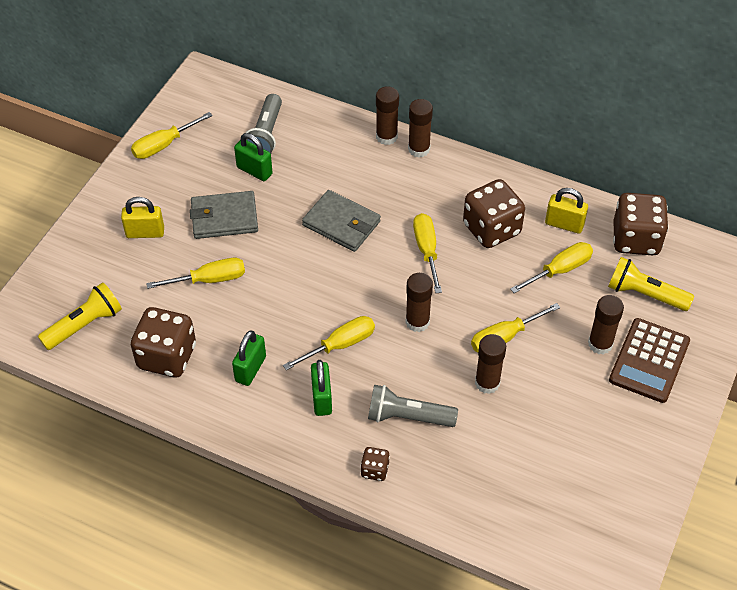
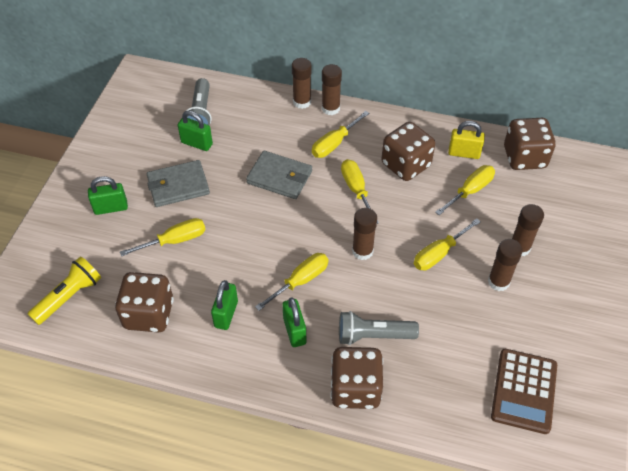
camera: 10 degrees left, 0 degrees up
yellow padlock [121,197,164,238] -> green padlock [88,176,128,215]
yellow screwdriver [131,112,213,159] -> yellow screwdriver moved to [312,111,369,158]
brown dice [361,447,390,481] -> brown dice [330,347,383,409], size x2.11
brown glue stick [475,334,506,394] -> brown glue stick moved to [488,239,523,291]
yellow flashlight [608,257,694,311] -> none
brown calculator [609,318,690,403] -> brown calculator moved to [491,349,557,434]

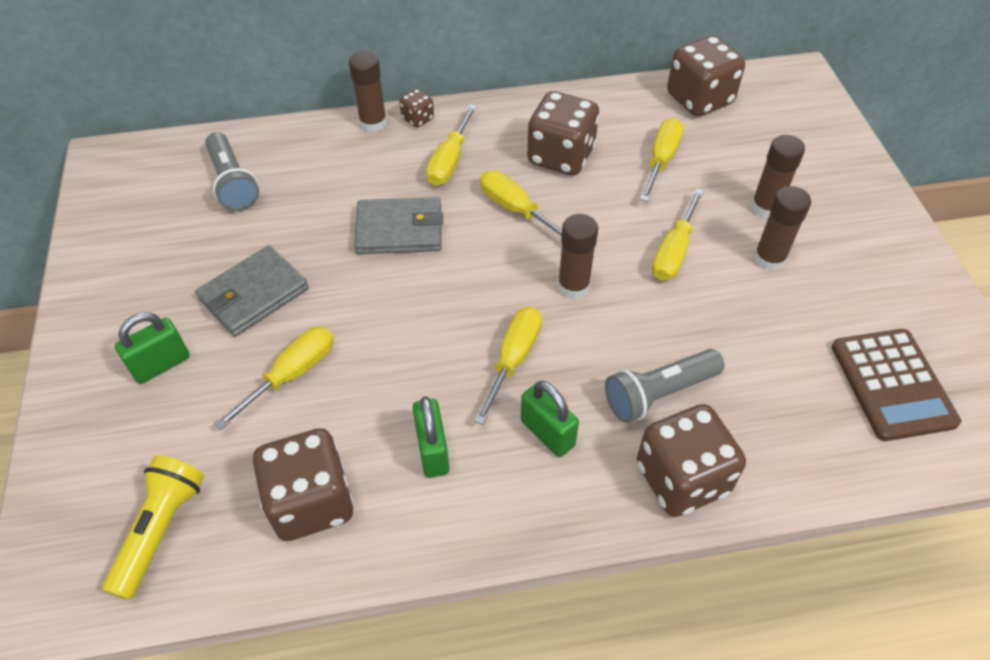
camera: 25 degrees left, 0 degrees up
green padlock [178,111,213,151] -> none
brown glue stick [322,64,342,115] -> brown dice [399,89,434,128]
yellow padlock [448,121,485,159] -> none

